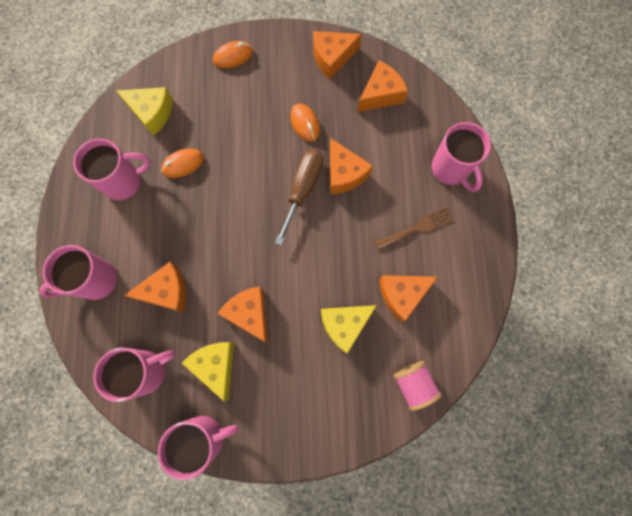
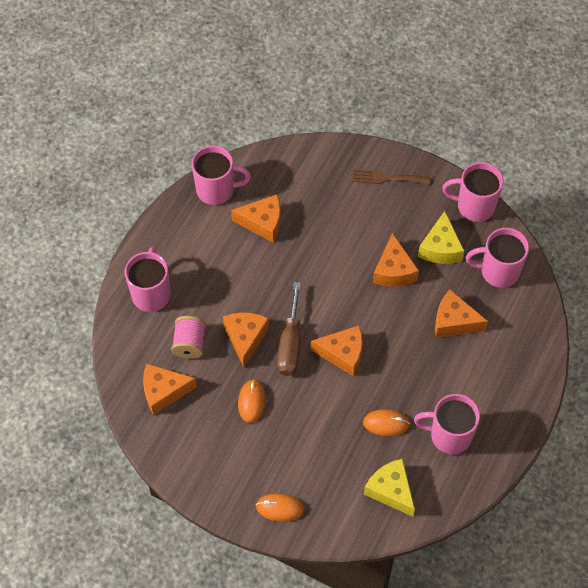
camera: 150 degrees left, 15 degrees down
pink mug [39,245,117,300] -> pink mug moved to [192,145,251,205]
brown screwdriver [275,149,323,245] -> brown screwdriver turned 45 degrees counterclockwise [277,282,301,376]
orange cheese [313,31,362,79] -> orange cheese moved to [311,325,363,376]
yellow cheese [321,305,377,354] -> none
brown fork [375,207,453,250] -> brown fork moved to [353,169,430,185]
pink spool [393,361,442,411] -> pink spool moved to [171,316,206,359]

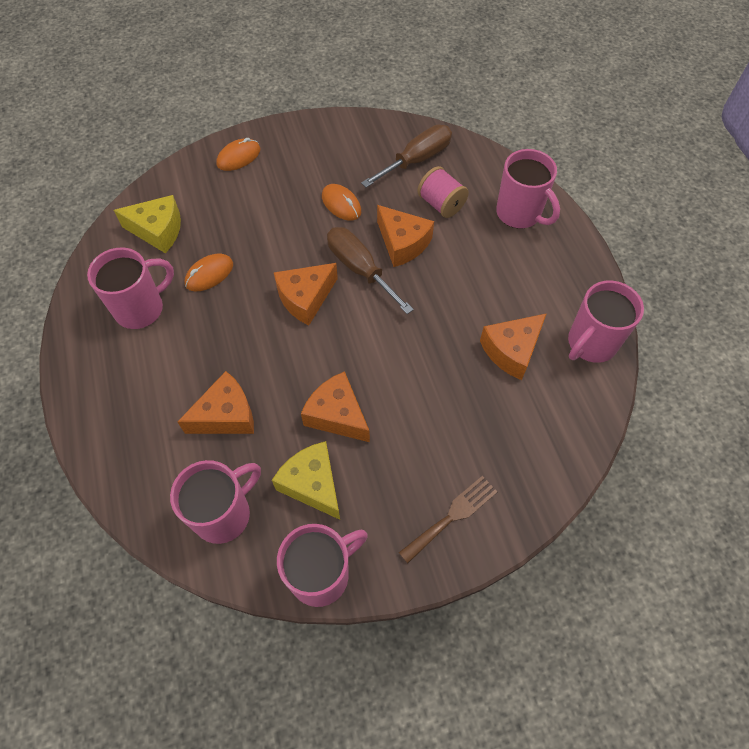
camera: 135 degrees right, 0 degrees up
orange cheese [143,363,197,415] -> brown screwdriver [361,125,452,188]

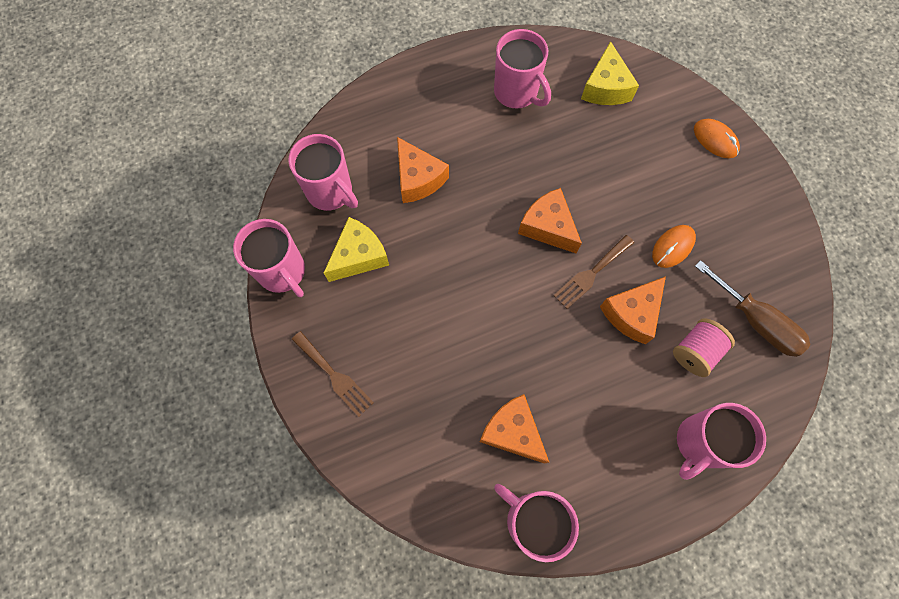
camera: 85 degrees right, 10 degrees up
orange mouse [185,253,233,291] -> none
orange cheese [301,371,370,442] -> none
brown screwdriver [327,227,414,314] -> brown fork [553,235,634,309]

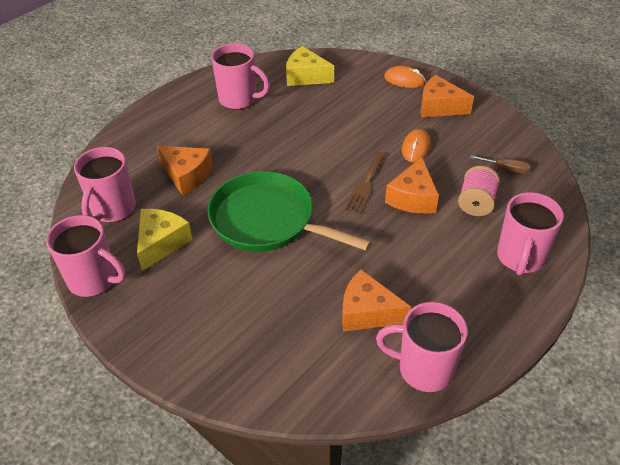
camera: 25 degrees left, 25 degrees down
pink mug [289,134,358,211] -> pink mug turned 90 degrees clockwise [74,147,136,223]
brown fork [292,331,374,417] -> none
orange cheese [518,188,582,253] -> orange cheese moved to [421,75,474,118]
yellow cheese [581,41,639,105] -> yellow cheese turned 135 degrees clockwise [286,46,334,86]
brown screwdriver [695,260,810,357] -> brown screwdriver [470,155,531,174], size x0.54
none -> green pan [208,171,371,252]

